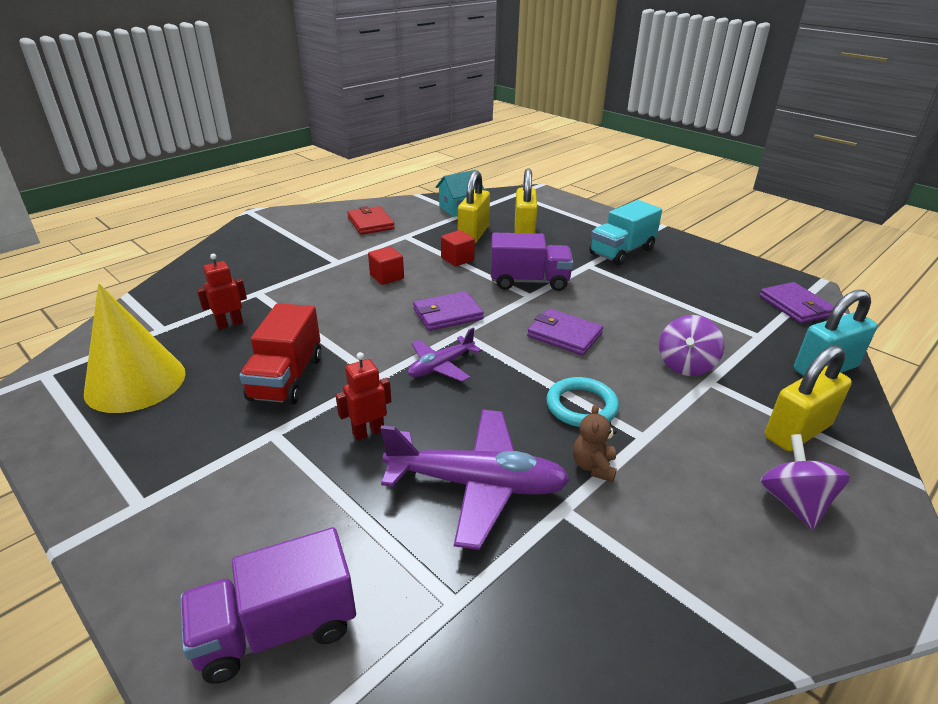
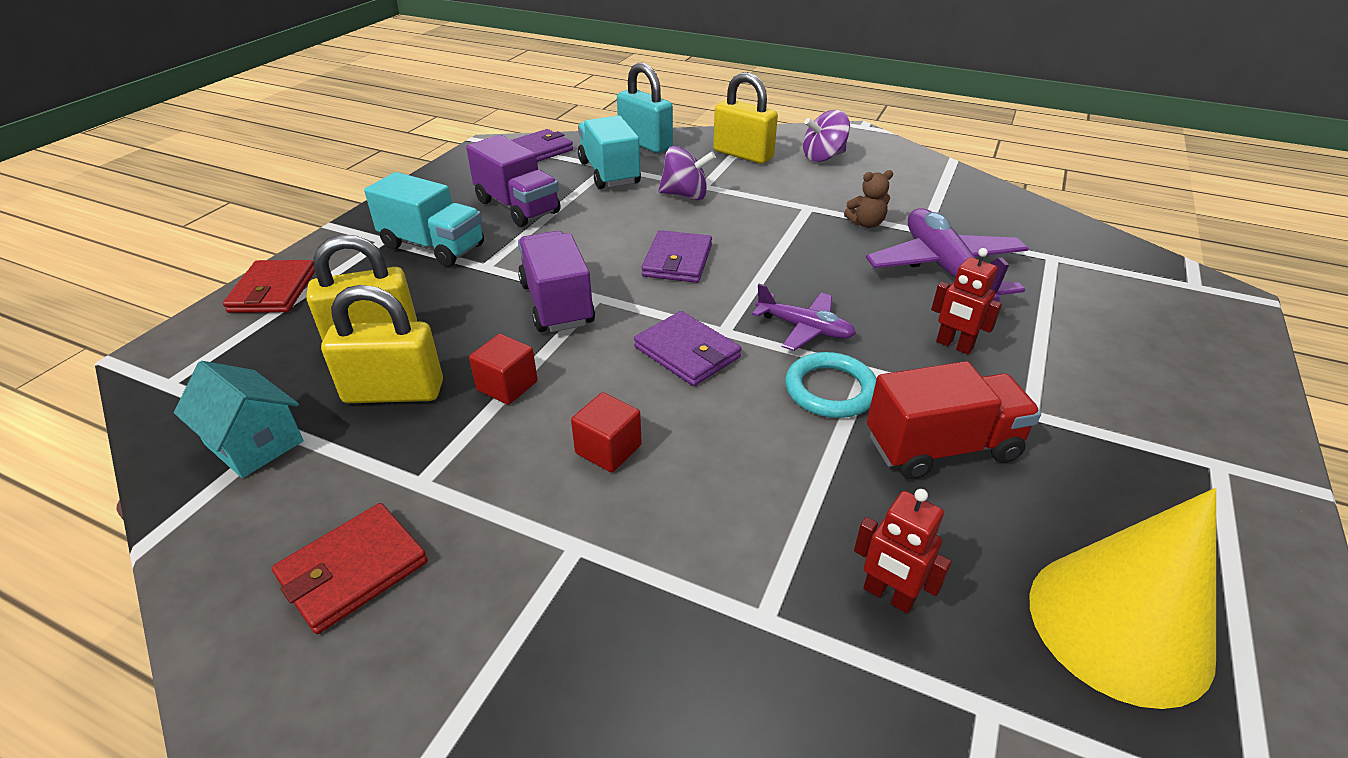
camera: 110 degrees left, 5 degrees up
purple truck [180,527,356,684] -> purple truck moved to [466,135,561,227]
turquoise ring [546,377,619,427] -> turquoise ring moved to [785,352,877,418]
none -> red wallet [223,260,315,313]
none -> turquoise truck [578,116,641,189]

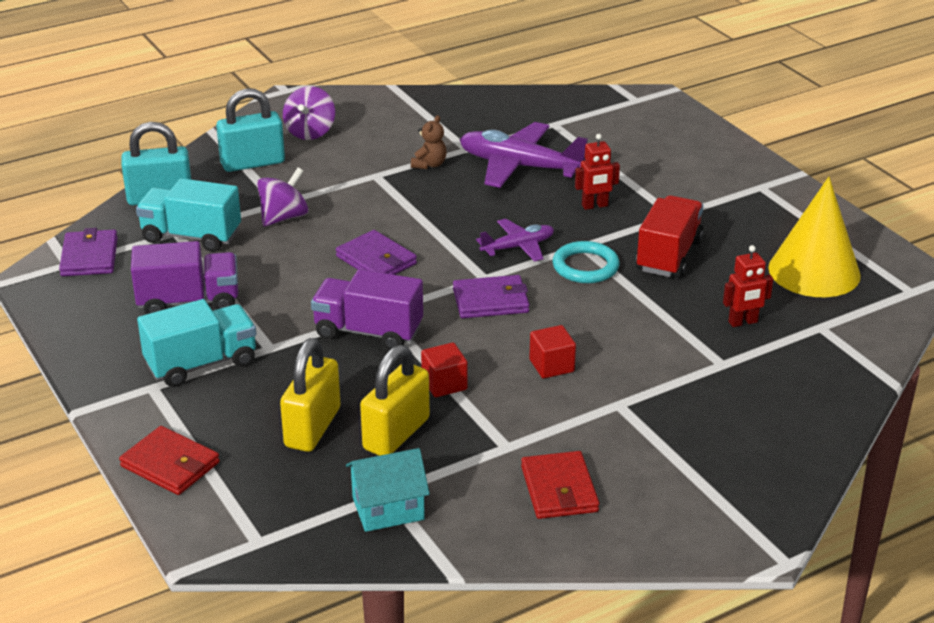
camera: 55 degrees left, 5 degrees down
yellow padlock [713,72,778,164] -> turquoise padlock [216,88,285,172]

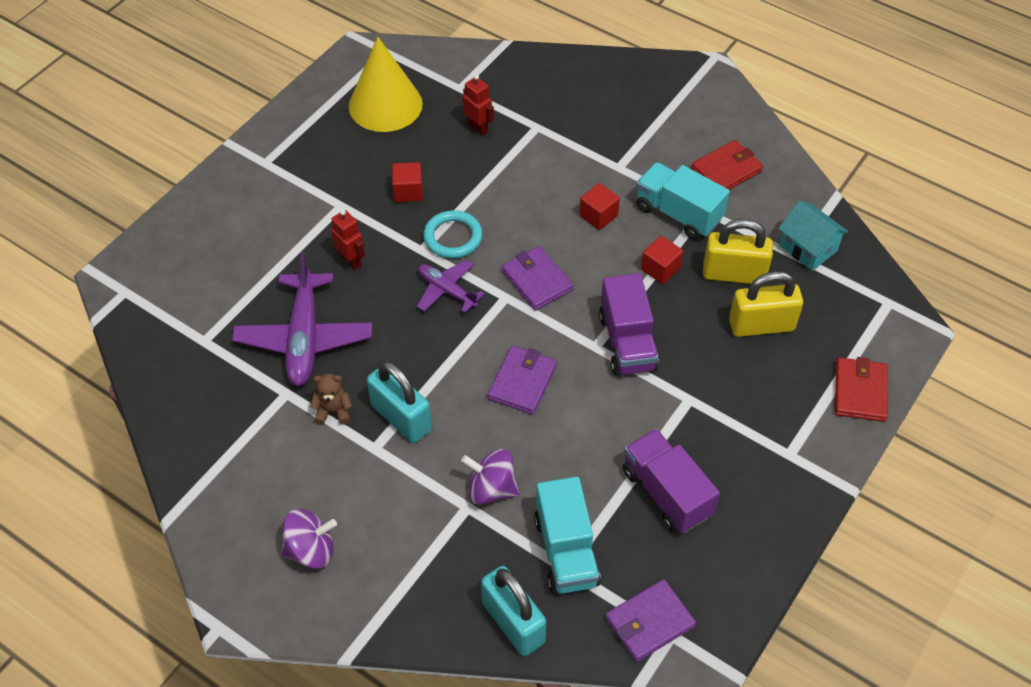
camera: 115 degrees left, 20 degrees up
turquoise truck [137,299,256,387] -> turquoise truck moved to [636,162,730,240]
turquoise padlock [216,88,285,172] -> turquoise padlock moved to [367,361,432,443]
red truck [636,195,704,278] -> red cube [392,162,423,202]

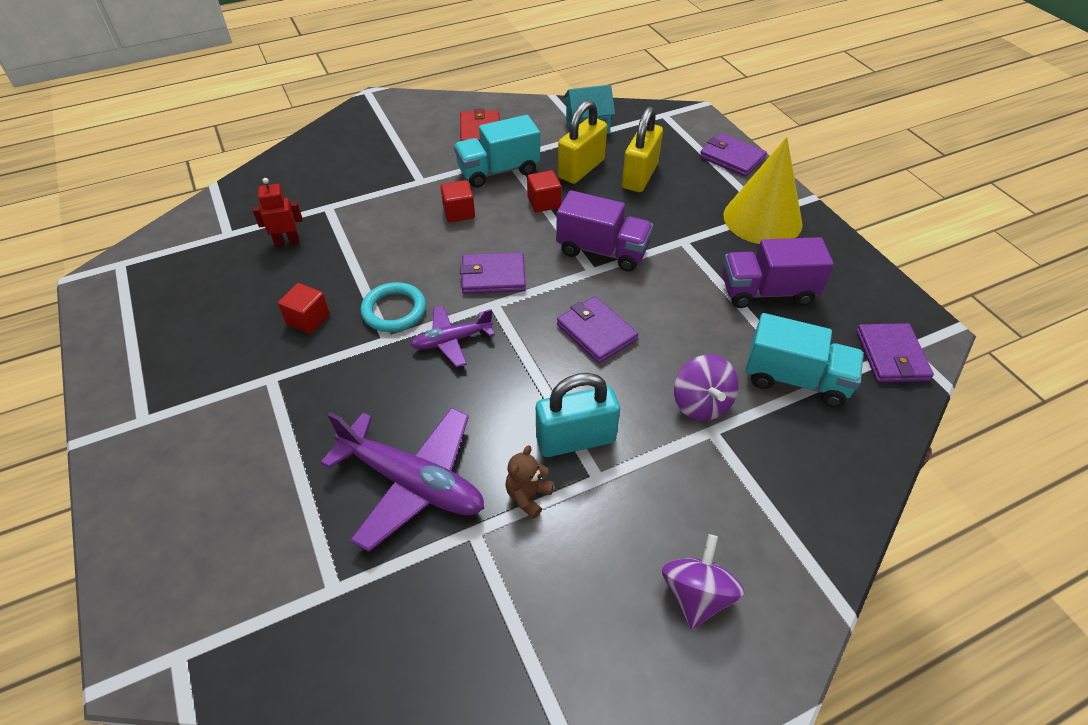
camera: 60 degrees left, 5 degrees down
red robot [331,209,365,270] -> none
yellow cone [349,37,423,132] -> yellow cone moved to [724,137,803,244]
purple spinning top [461,449,520,505] -> purple spinning top turned 60 degrees counterclockwise [674,354,739,421]
turquoise padlock [481,566,547,656] -> none
red wallet [835,357,888,422] -> purple wallet [700,133,767,177]

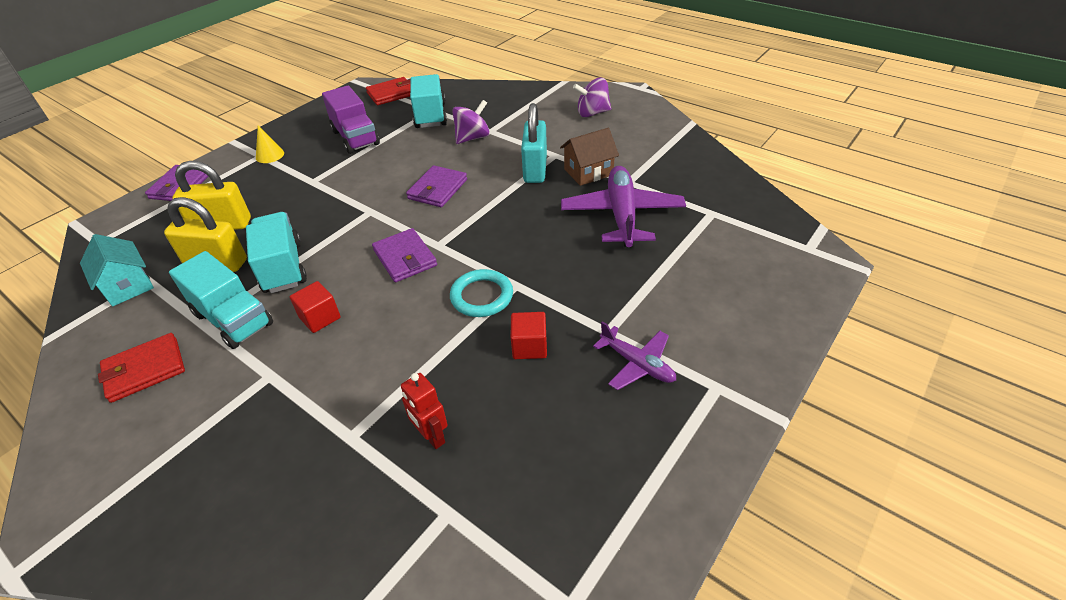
camera: 115 degrees left, 5 degrees down
purple plane [411,306,495,367] -> purple plane moved to [593,321,676,390]
brown teddy bear [505,445,554,519] -> brown house [560,128,619,186]
red cube [527,170,561,212] -> turquoise truck [246,212,307,293]
turquoise padlock [536,373,620,457] -> turquoise padlock turned 45 degrees clockwise [521,103,547,183]
purple truck [556,190,653,272] -> none
yellow cone [724,137,803,244] -> yellow cone [256,126,284,163], size x0.44
purple wallet [856,323,934,382] -> red wallet [366,77,410,105]

